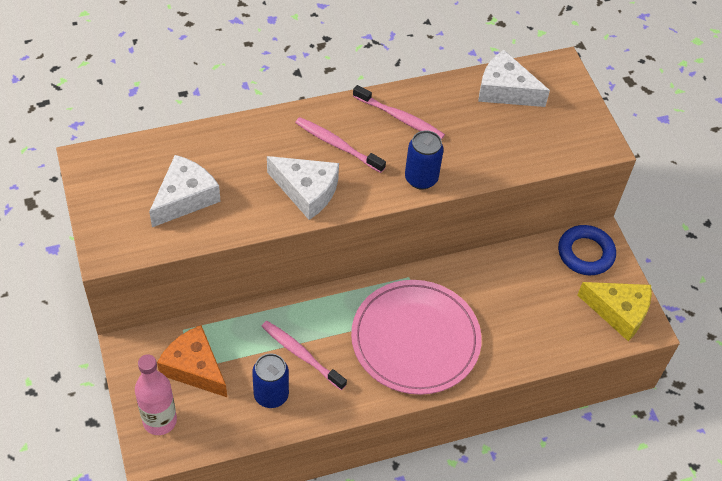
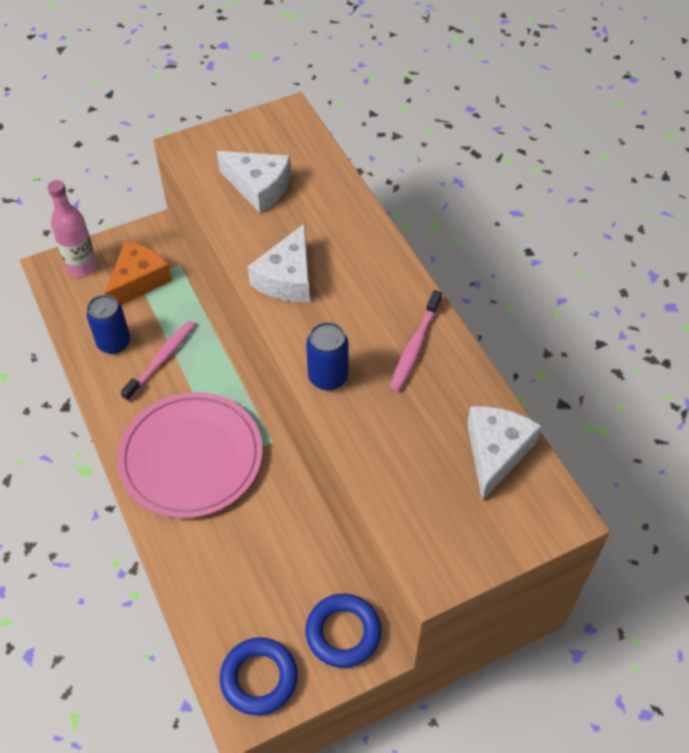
camera: 85 degrees right, 0 degrees up
pink toothbrush [295,117,386,173] -> none
yellow cheese [577,282,652,341] -> blue ring [220,637,298,716]

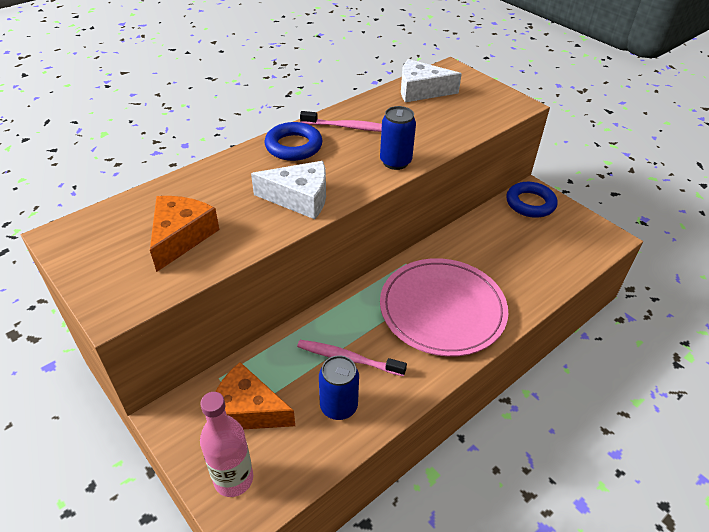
camera: 105 degrees left, 10 degrees down
white cheese [217,151,291,213] -> orange cheese [150,196,219,272]
blue ring [220,637,298,716] -> blue ring moved to [264,122,322,161]

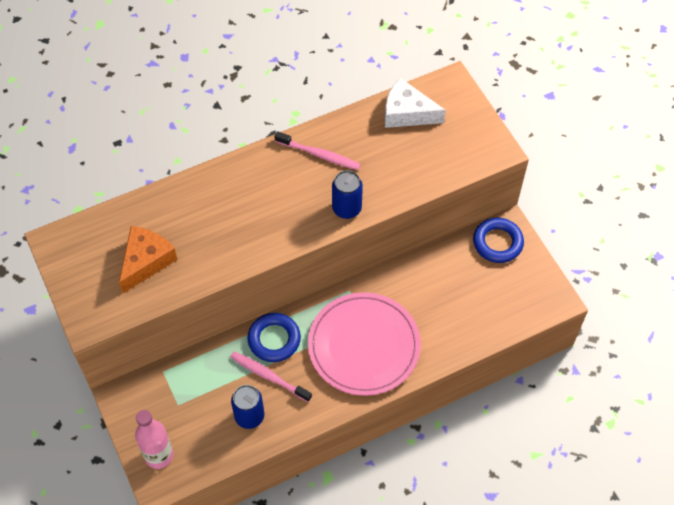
camera: 15 degrees right, 15 degrees up
orange cheese [215,362,295,429] -> none
white cheese [251,161,326,219] -> none
blue ring [264,122,322,161] -> blue ring moved to [247,313,301,362]

